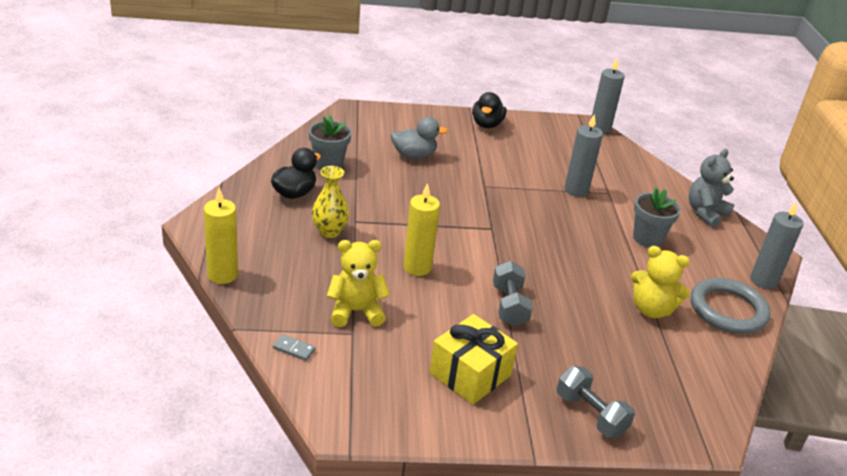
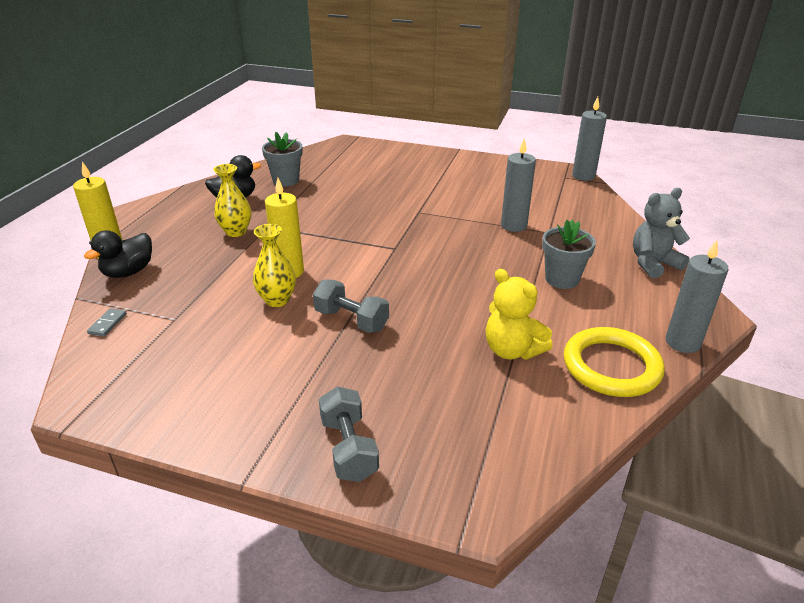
camera: 25 degrees right, 0 degrees up
grey domino [273,334,315,361] -> grey domino turned 60 degrees clockwise [87,308,127,337]
yellow teddy bear [327,240,390,327] -> none
grey duck [391,117,448,159] -> none
yellow gift [429,314,518,404] -> none
black duck [472,92,506,128] -> black duck moved to [84,230,152,278]
grey dumbbell [493,261,533,327] -> grey dumbbell turned 75 degrees counterclockwise [313,280,389,333]
grey ring [691,278,771,334] -> yellow ring [564,327,665,397]
none -> yellow vase [253,224,296,307]

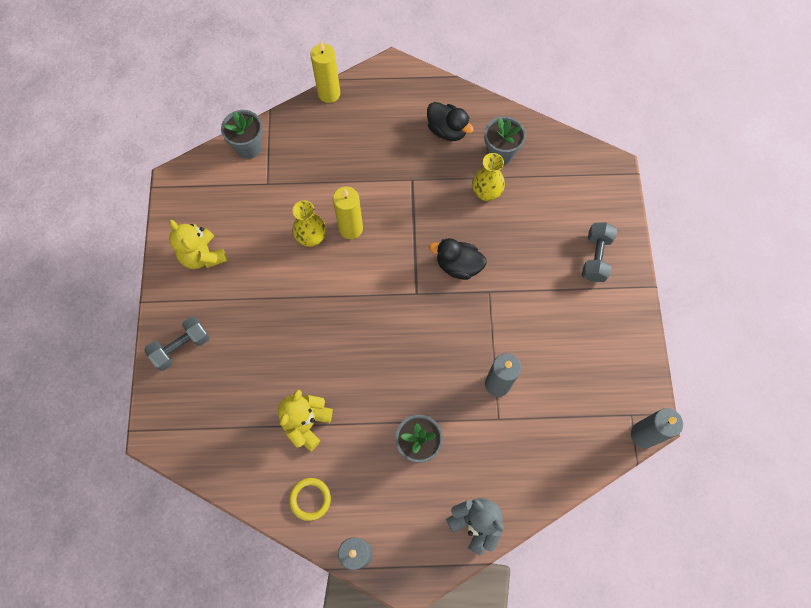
camera: 70 degrees right, 35 degrees up
black duck [84,230,152,278] -> black duck moved to [429,238,487,280]
grey domino [87,308,127,337] -> grey flower pot [221,110,263,159]
yellow vase [213,164,251,237] -> yellow vase moved to [472,153,505,201]
grey dumbbell [313,280,389,333] -> grey dumbbell moved to [582,222,617,282]
yellow ring [564,327,665,397] -> yellow ring [289,478,331,521], size x0.56
none -> yellow teddy bear [169,220,227,269]

